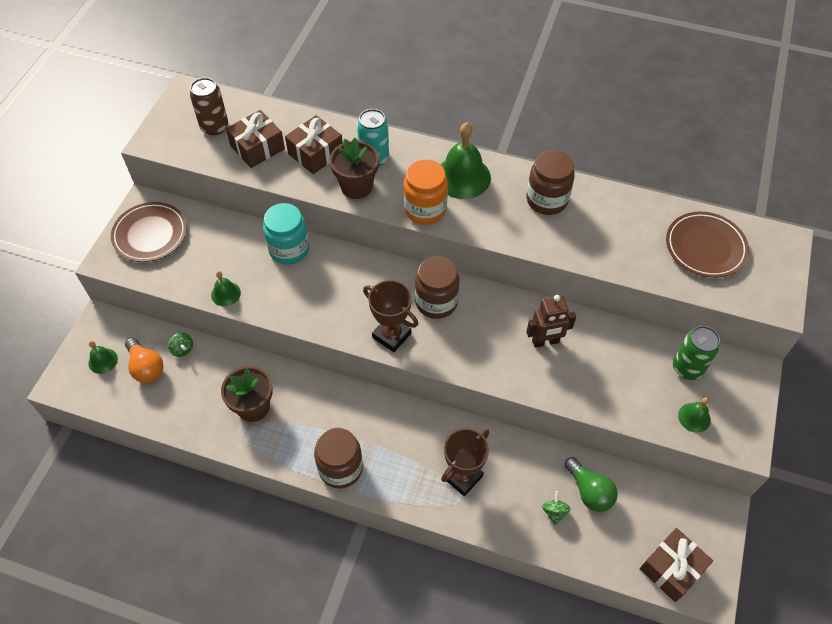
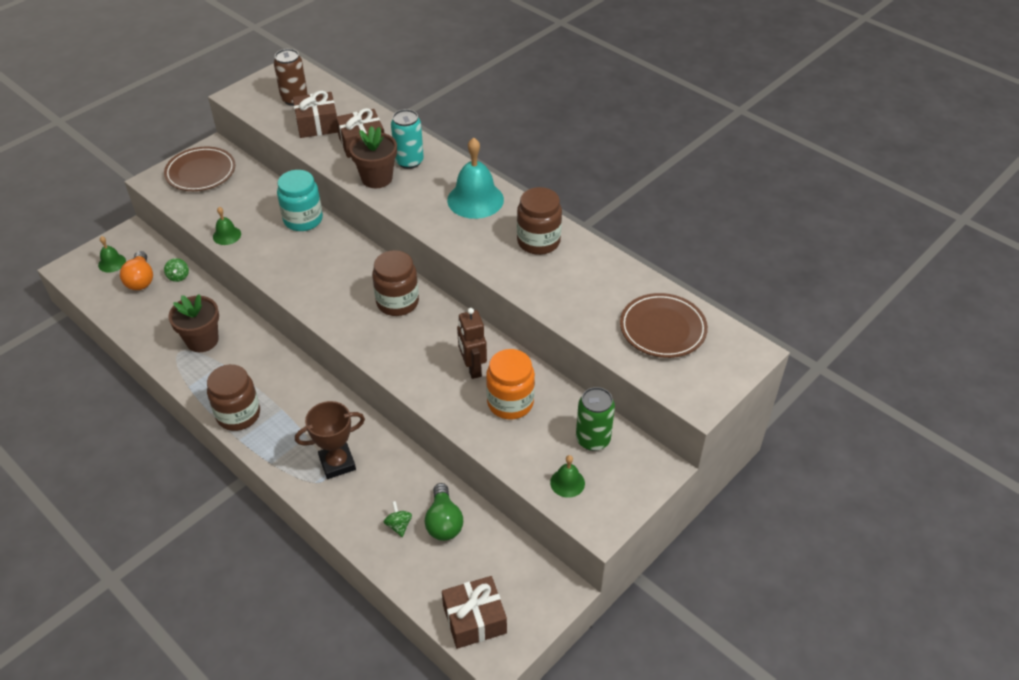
camera: 25 degrees right, 10 degrees down
brown trophy [363,280,418,352] -> none
orange jar [403,160,448,225] -> orange jar moved to [486,349,535,419]
green bell [440,122,491,199] -> turquoise bell [447,137,504,219]
brown robot [526,295,576,348] -> brown robot turned 60 degrees clockwise [457,308,487,379]
green spinning top [542,491,570,525] -> green spinning top turned 45 degrees counterclockwise [384,501,412,537]

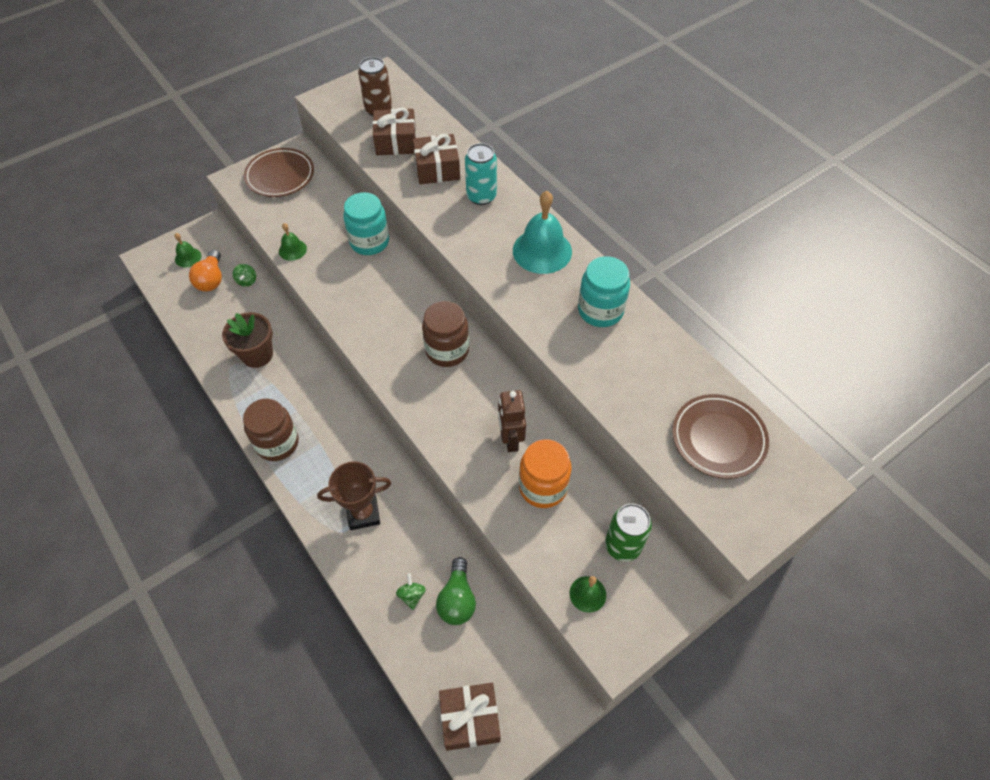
camera: 10 degrees right, 10 degrees up
brown flower pot [349,126,397,188] -> none
brown jar [517,187,562,255] -> turquoise jar [578,256,630,327]

